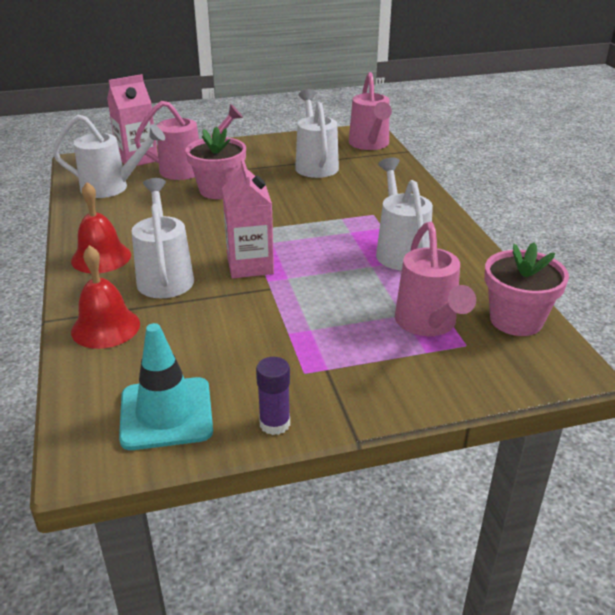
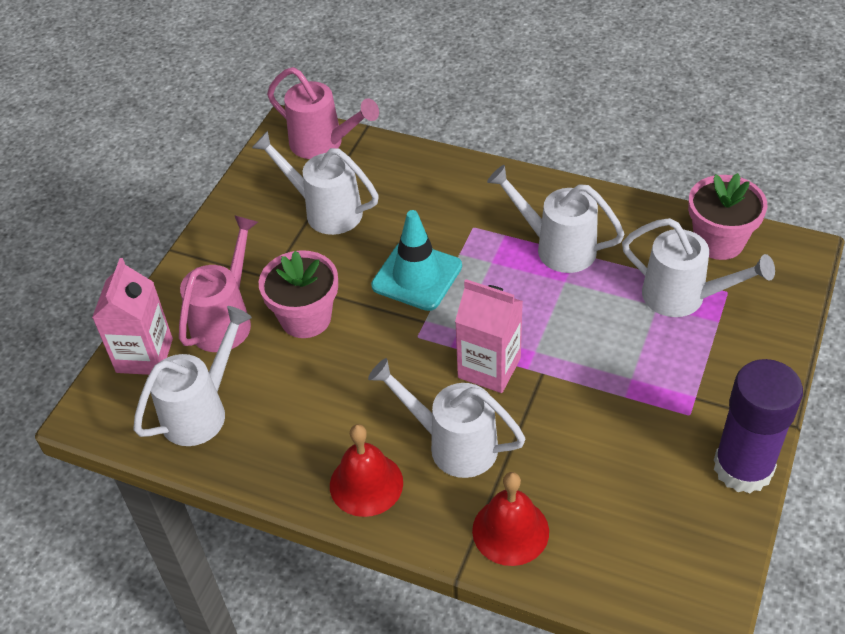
camera: 50 degrees left, 15 degrees up
turquoise traffic cone [119,323,213,450] -> turquoise traffic cone moved to [371,210,462,311]
purple glue stick [256,357,290,435] -> purple glue stick [714,359,803,494], size x2.03
pink watering can [395,222,476,336] -> white watering can [622,218,775,317]

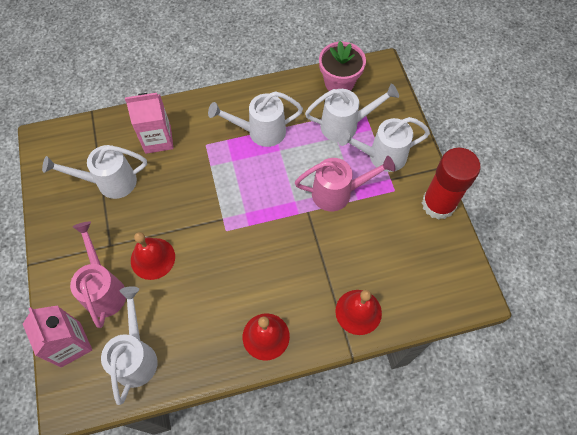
camera: 40 degrees left, 15 degrees up
pink flower pot [259,250,338,338] -> red bell [131,232,175,280]
pink watering can [267,67,379,159] -> pink watering can moved to [295,156,395,211]
white watering can [368,358,526,478] -> white watering can moved to [338,117,430,172]
turquoise traffic cone [371,210,462,311] -> none
pink carton [455,279,523,393] -> pink carton moved to [125,93,174,154]
purple glue stick [714,359,803,494] -> red glue stick [422,148,481,220]

